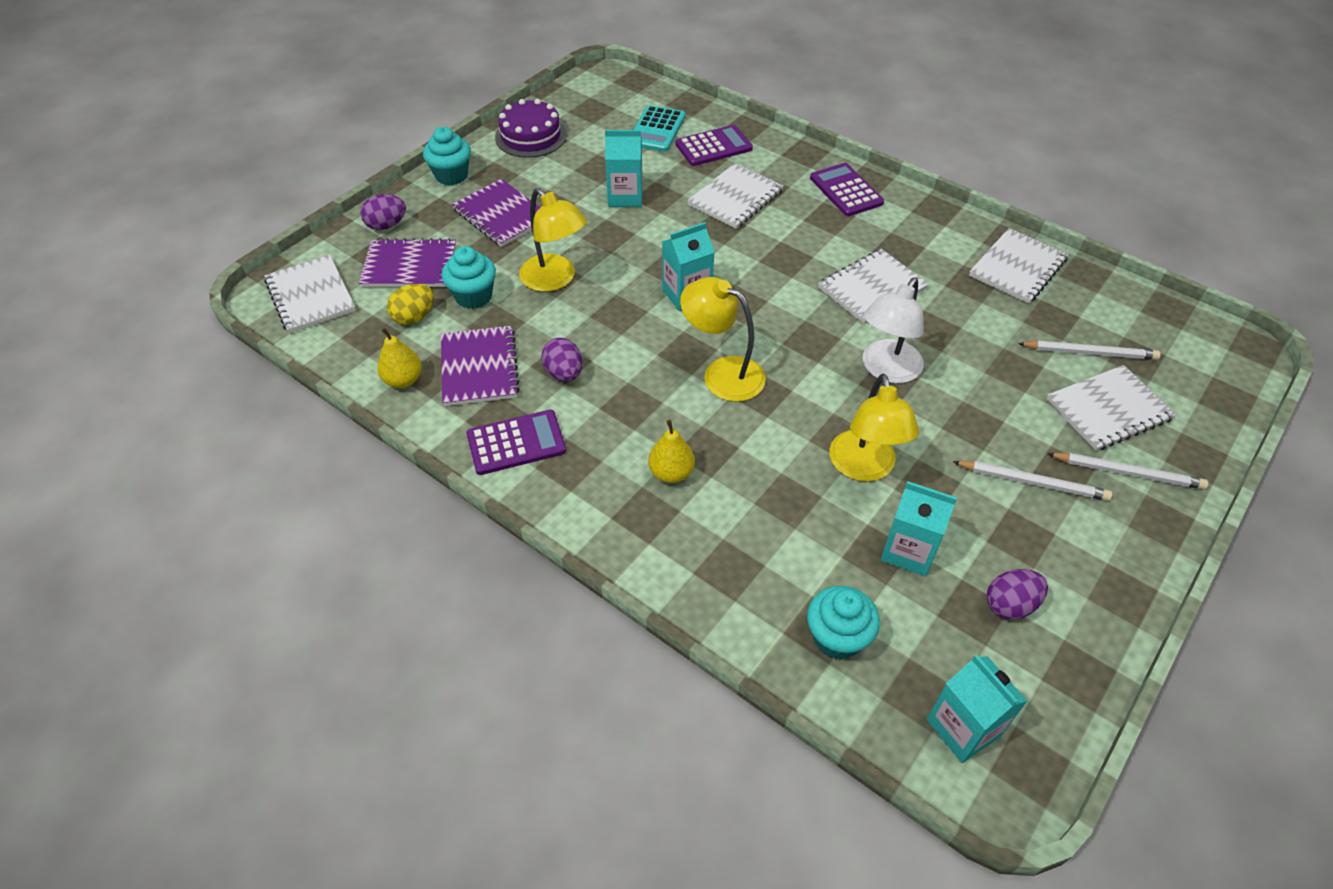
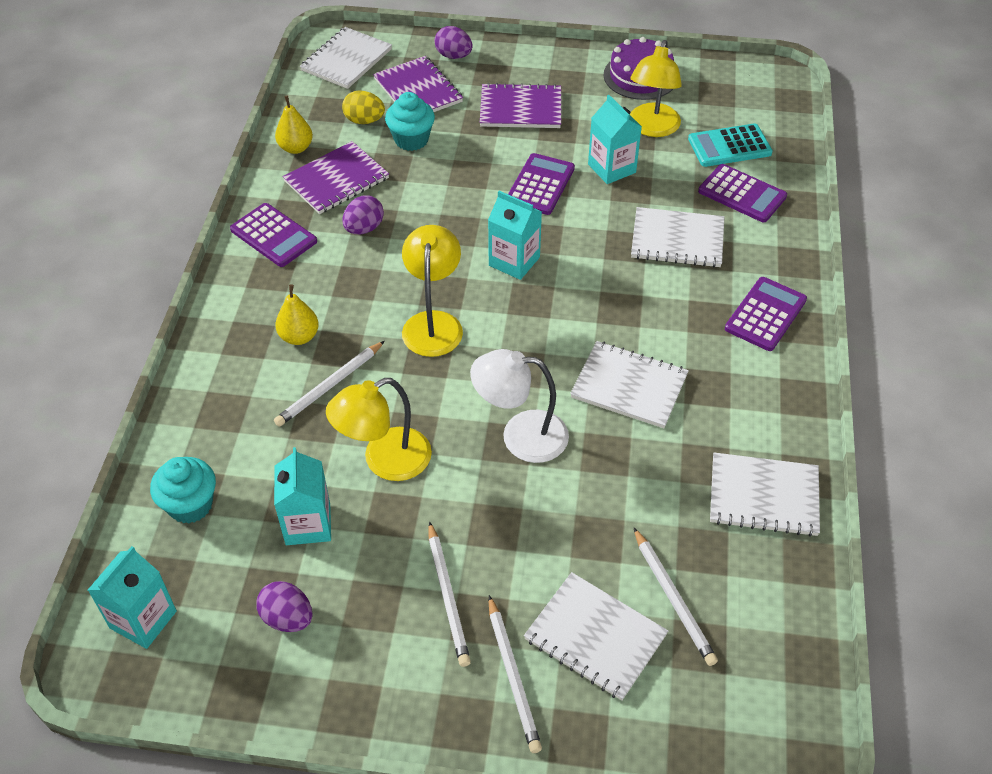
camera: 60 degrees right, 0 degrees up
turquoise cupcake [423,127,471,185] -> none
purple notebook [452,179,540,247] -> purple notebook turned 75 degrees clockwise [480,83,561,128]
yellow lamp [519,188,587,292] -> yellow lamp moved to [630,40,682,137]
none -> white pencil [274,341,385,427]
none -> purple calculator [508,153,575,215]

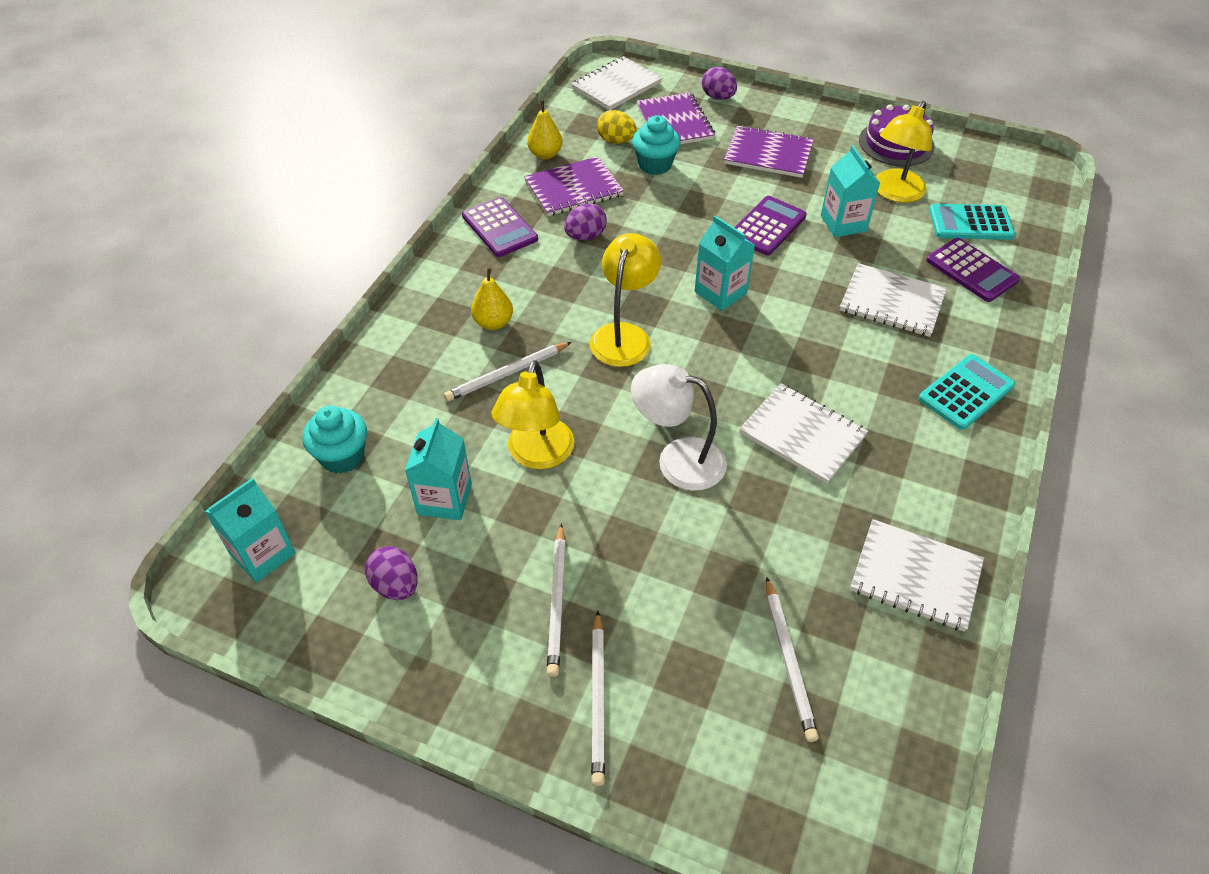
camera: 15 degrees right, 0 degrees up
yellow lamp [326,378,432,481] -> yellow lamp turned 60 degrees counterclockwise [492,360,574,469]
white notebook [524,572,668,701] -> none
purple calculator [725,277,807,351] -> turquoise calculator [918,354,1015,430]

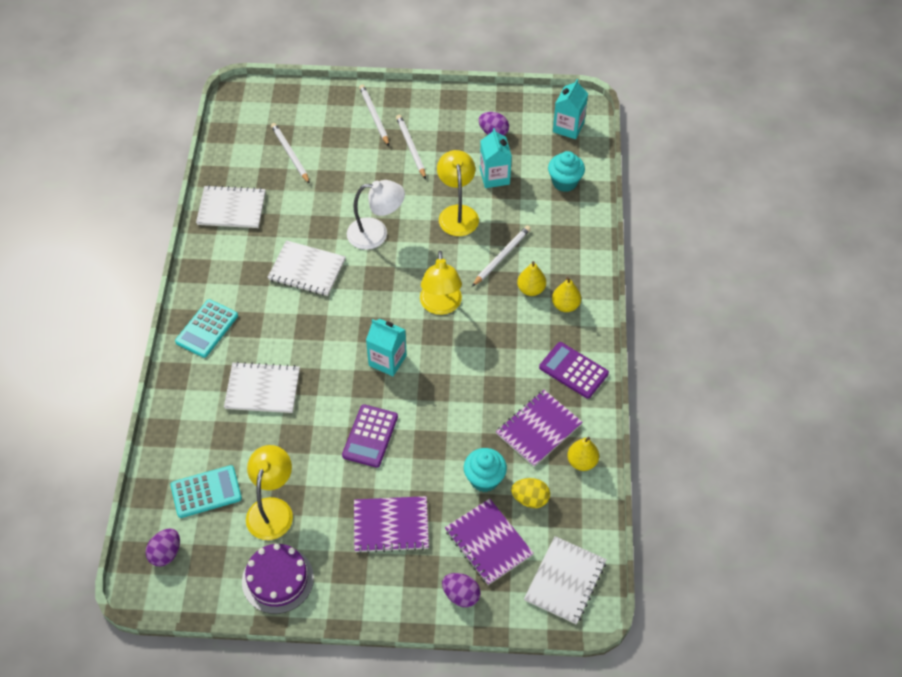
camera: 160 degrees right, 5 degrees up
purple egg [564,203,607,241] -> purple egg moved to [145,529,180,567]
turquoise carton [821,145,880,237] -> none
purple calculator [926,238,1020,302] -> none
none -> yellow pear [552,277,581,312]

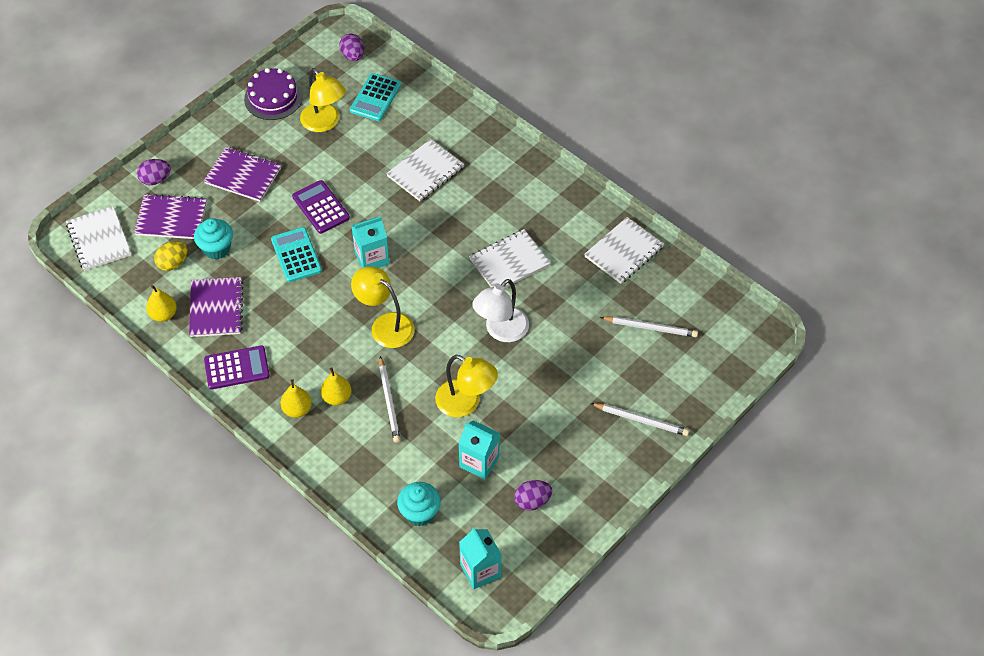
camera: 130 degrees right, 0 degrees up
turquoise calculator [175,299,238,358] -> turquoise calculator moved to [271,227,322,282]
purple notebook [354,496,429,553] -> purple notebook turned 75 degrees clockwise [204,147,281,202]
white pencil [396,115,426,179] -> none

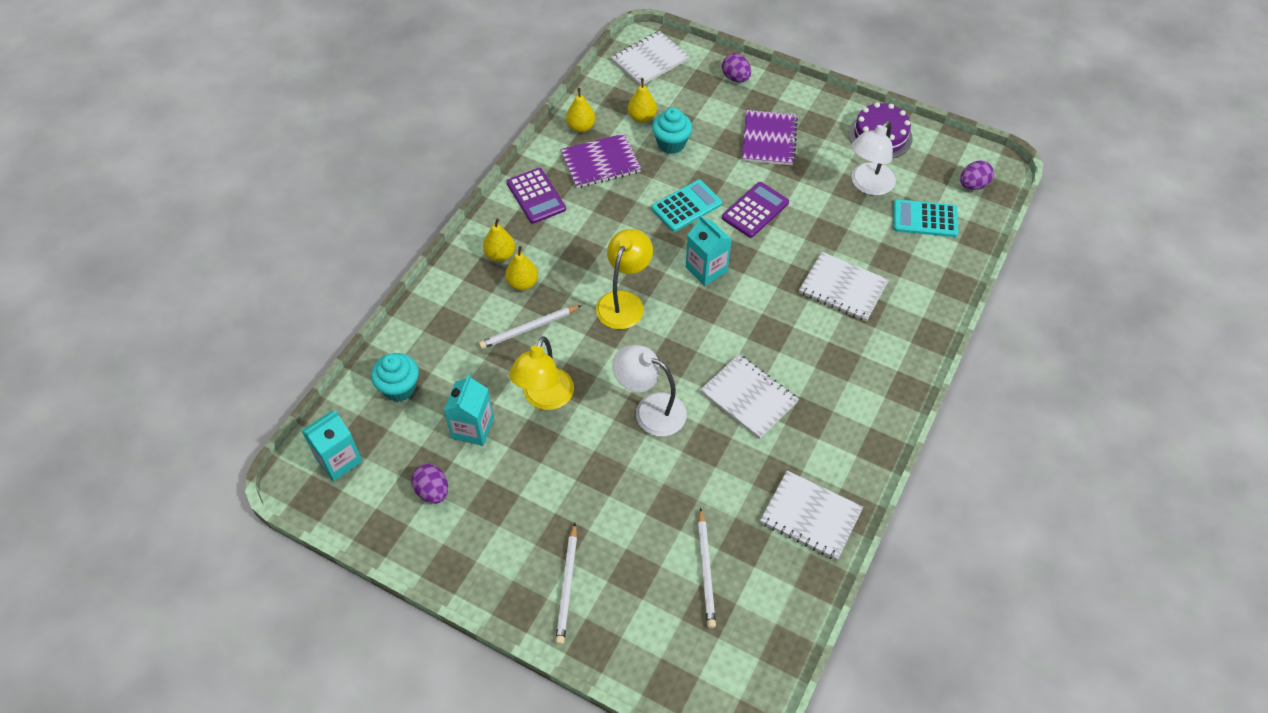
camera: 75 degrees right, 0 degrees up
purple notebook [134,194,207,239] -> none
yellow egg [154,241,188,271] -> yellow pear [628,78,657,123]
yellow lamp [300,68,346,132] -> white lamp [851,120,896,195]

